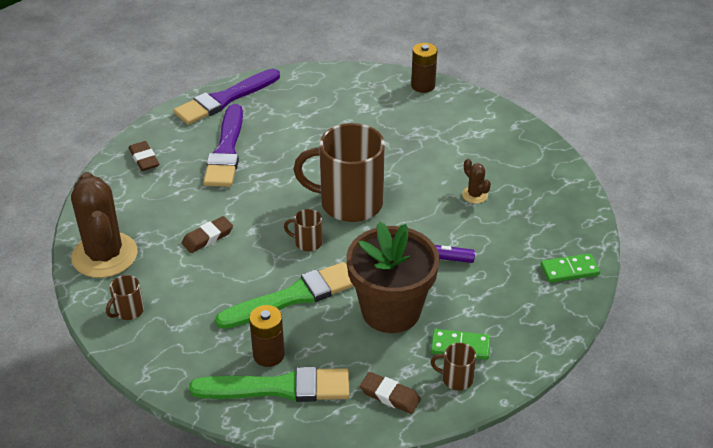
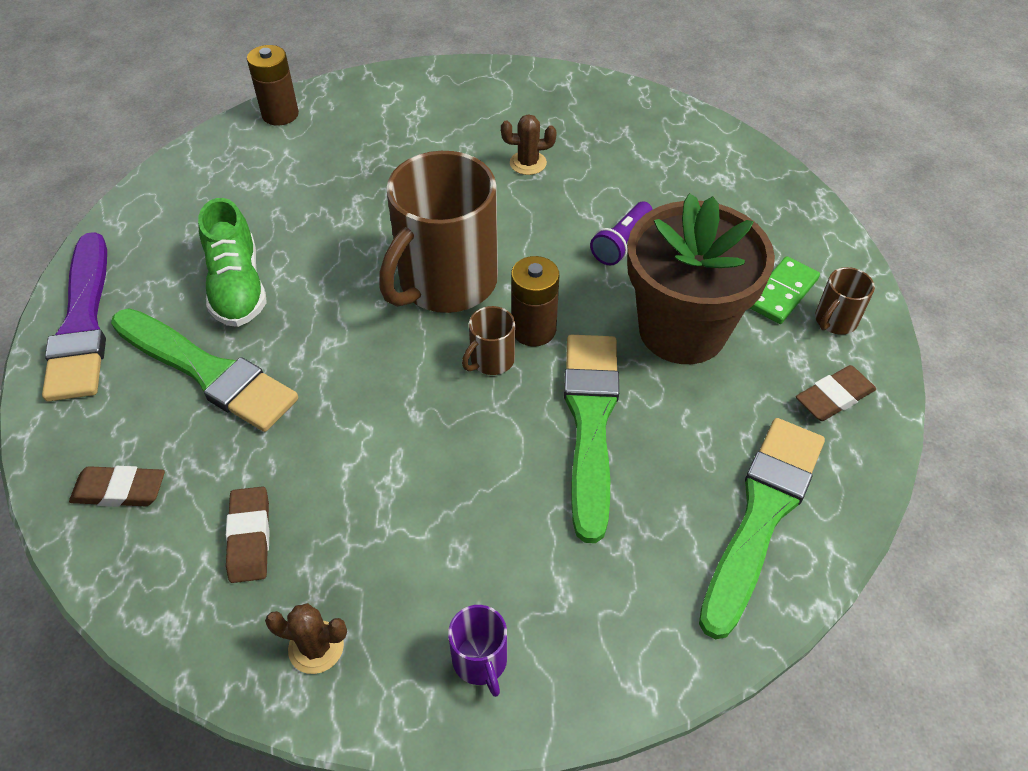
camera: 60 degrees left, 10 degrees up
brown cactus [71,172,138,278] -> brown cactus [265,603,347,674], size x0.42
brown mug [106,275,144,320] -> purple mug [448,605,507,697]
brown eraser [182,216,233,253] -> brown eraser moved to [226,486,270,583]
purple brush [203,104,243,187] -> green brush [111,308,298,432]
brown battery [249,305,285,367] -> brown battery moved to [511,256,559,346]
green domino [541,253,600,283] -> none
none -> green shoe [198,198,267,327]

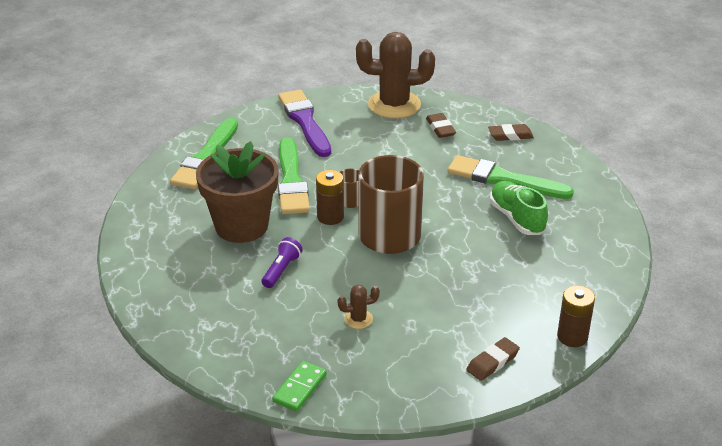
camera: 170 degrees right, 15 degrees down
purple brush [42,232,107,402] -> purple brush moved to [278,89,331,157]
brown cactus [265,603,347,674] -> brown cactus [356,32,435,119], size x2.36
purple mug [448,605,507,697] -> none
green domino [750,256,820,324] -> green domino moved to [272,361,327,412]
brown eraser [796,365,876,421] -> brown eraser moved to [466,337,520,381]
brown mug [815,267,875,335] -> none

